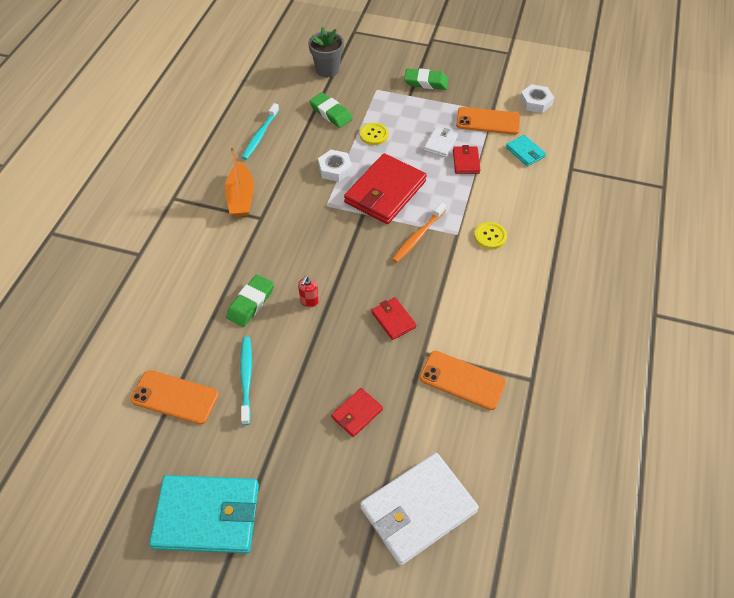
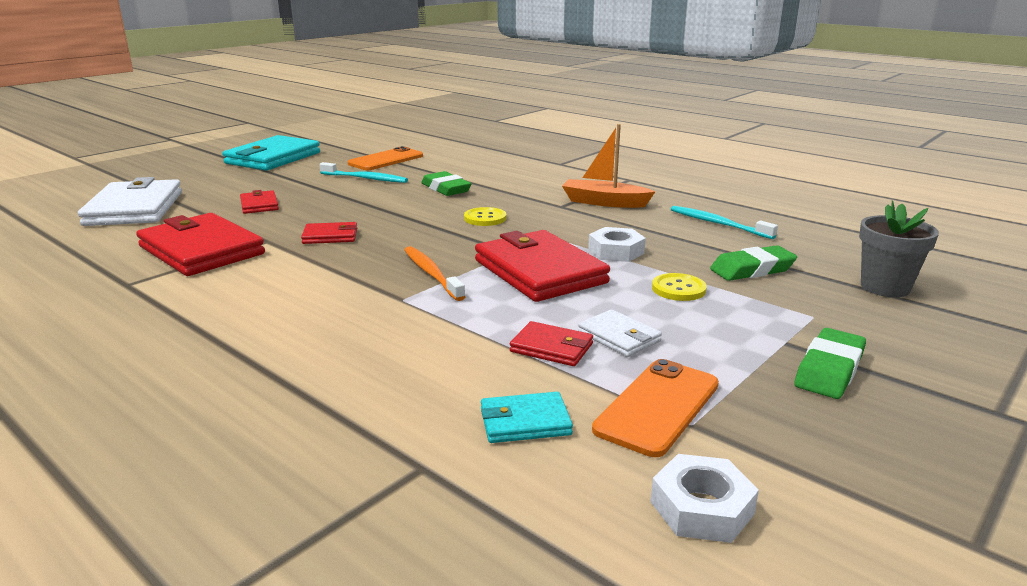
camera: 115 degrees right, 30 degrees down
red soap dispenser [298,276,319,307] -> none
orange phone [420,351,506,410] -> red wallet [136,213,265,276]
yellow button [474,222,507,249] -> yellow button moved to [464,207,507,226]

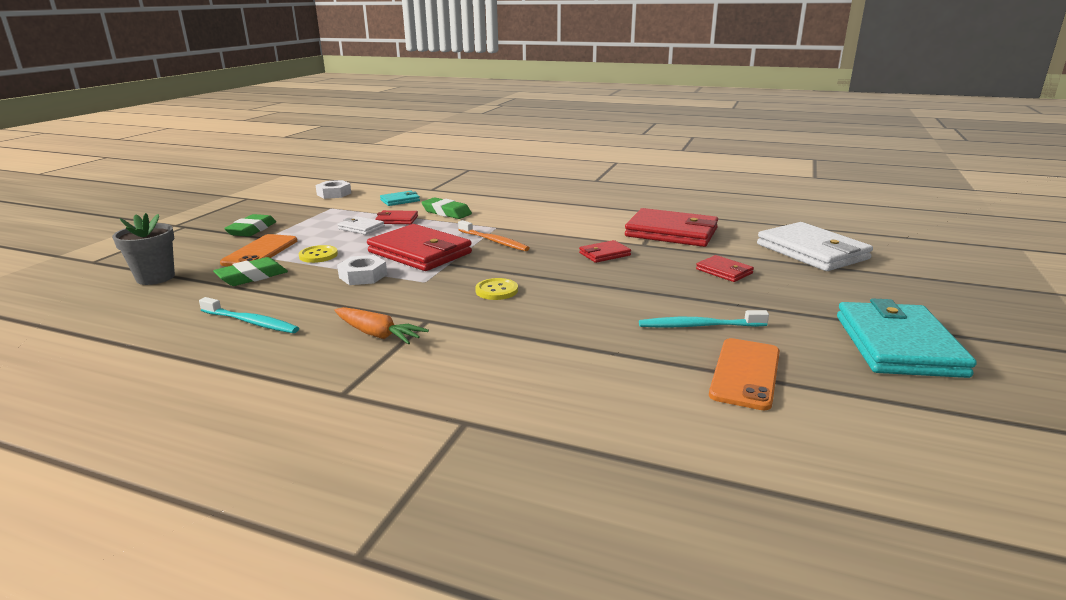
camera: 160 degrees right, 0 degrees up
green eraser [421,171,472,196] -> green eraser moved to [421,197,472,219]
orange boat [562,124,656,208] -> orange carrot [334,307,429,344]
orange phone [592,359,719,457] -> orange phone moved to [220,234,297,266]

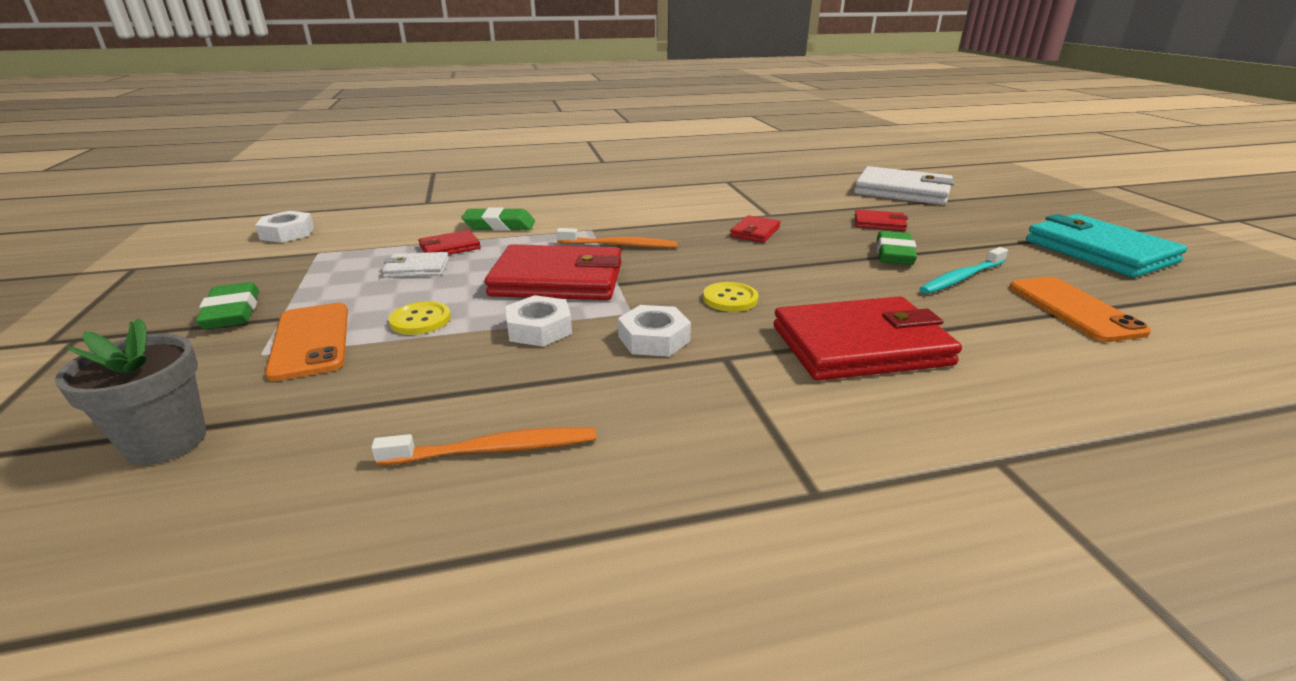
camera: 35 degrees left, 5 degrees up
turquoise toothbrush [199,297,299,333] -> orange toothbrush [371,427,596,465]
green eraser [213,257,288,286] -> green eraser moved to [876,231,917,265]
orange carrot [334,307,429,344] -> none
turquoise wallet [380,191,420,206] -> none
red wallet [625,208,718,247] -> red wallet moved to [773,296,962,381]
none -> white nut [618,305,691,357]

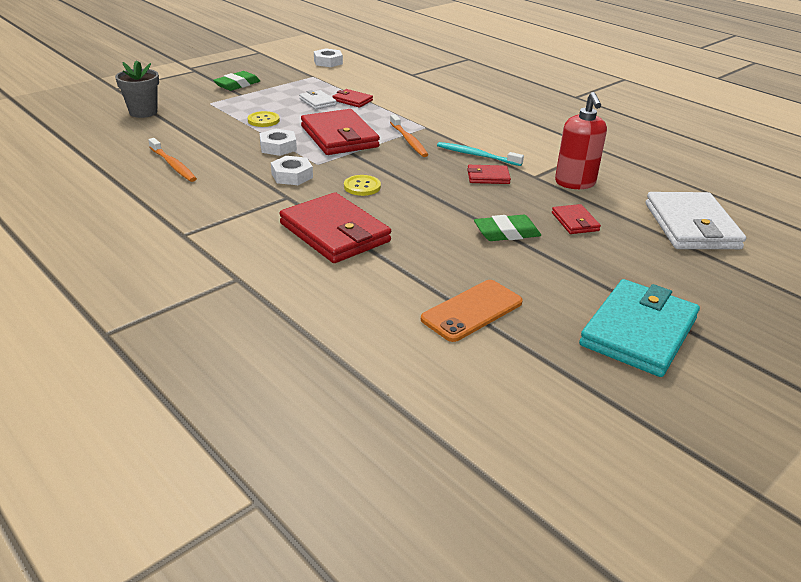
camera: 60 degrees right, 5 degrees up
orange phone [265,303,348,381] -> none
green eraser [462,207,535,230] -> none
turquoise toothbrush [919,247,1008,294] -> turquoise toothbrush moved to [437,142,524,166]
none -> red soap dispenser [555,92,607,189]

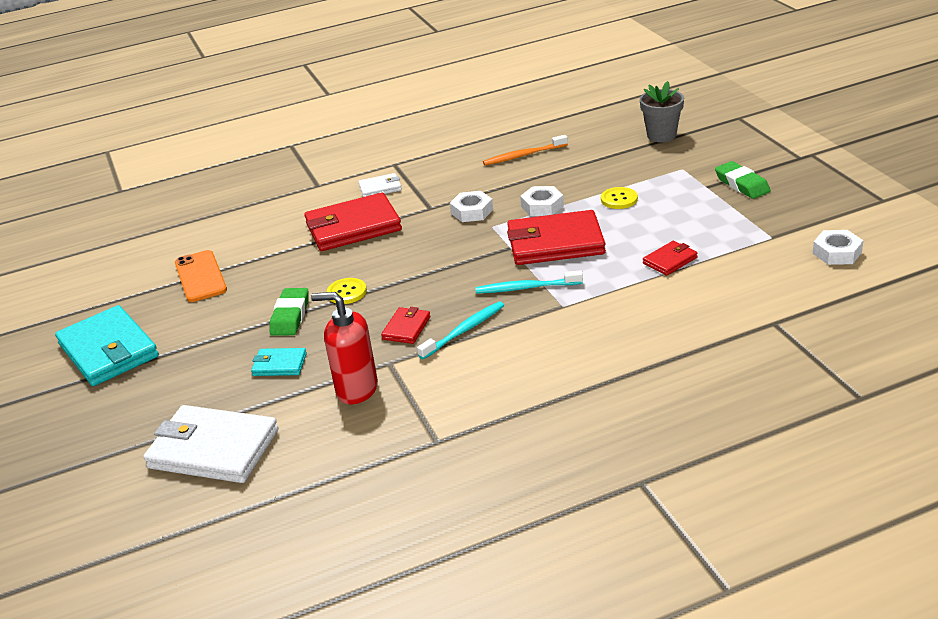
camera: 115 degrees right, 0 degrees up
white wallet [299,90,337,109] -> white wallet moved to [358,173,402,197]
yellow button [344,175,381,196] -> yellow button moved to [327,278,367,304]
orange toothbrush [390,114,428,157] -> turquoise toothbrush [475,270,583,294]
red wallet [552,204,601,234] -> turquoise wallet [251,348,307,376]

